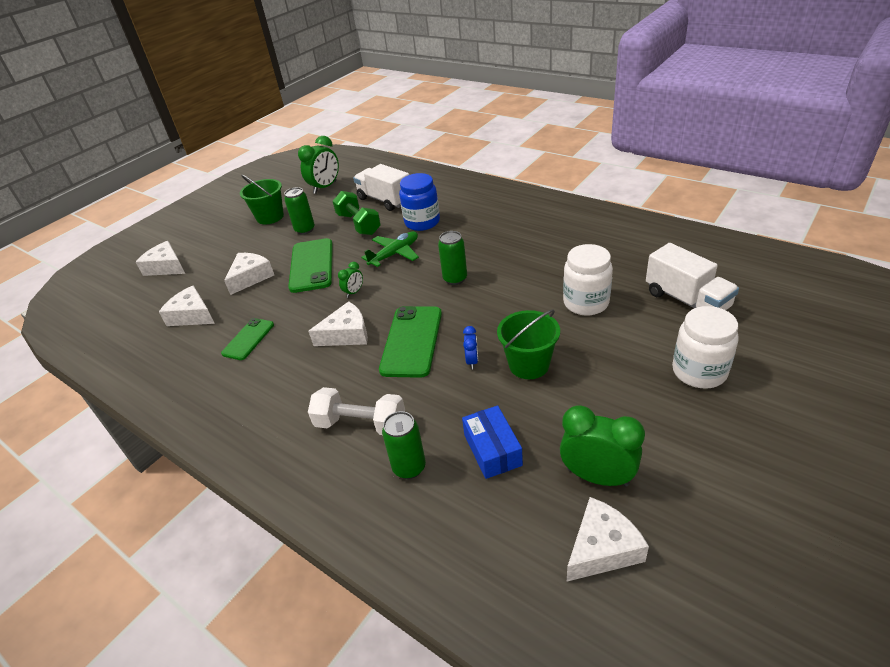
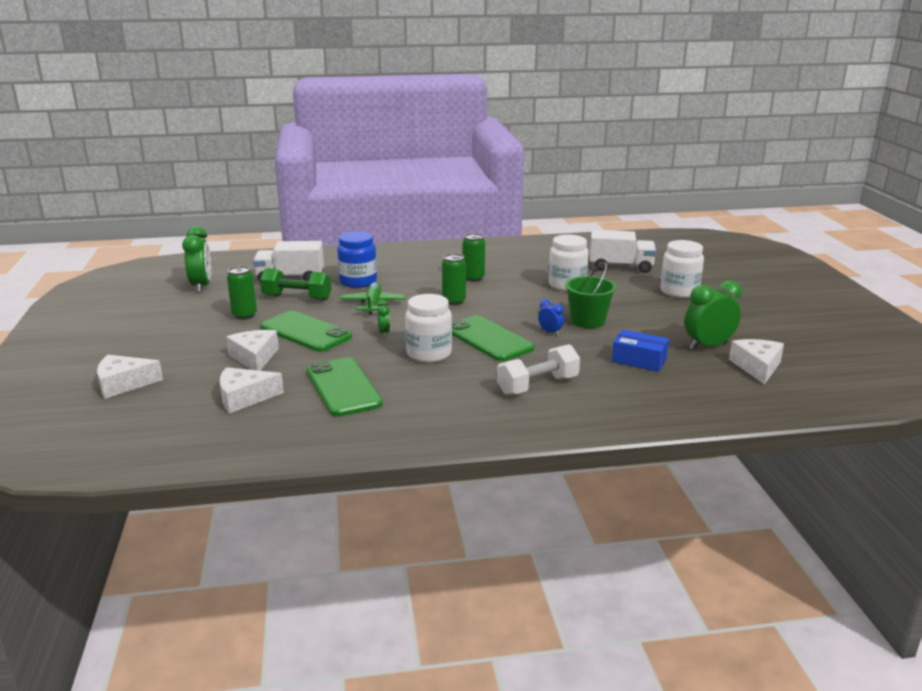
camera: 50 degrees left, 15 degrees down
green phone [221,318,274,360] -> green phone [307,358,383,417], size x1.67
green bucket [240,175,284,224] -> none
white cheese [308,301,368,346] -> white jar [405,294,452,363]
green can [382,411,426,479] -> green can moved to [463,233,485,282]

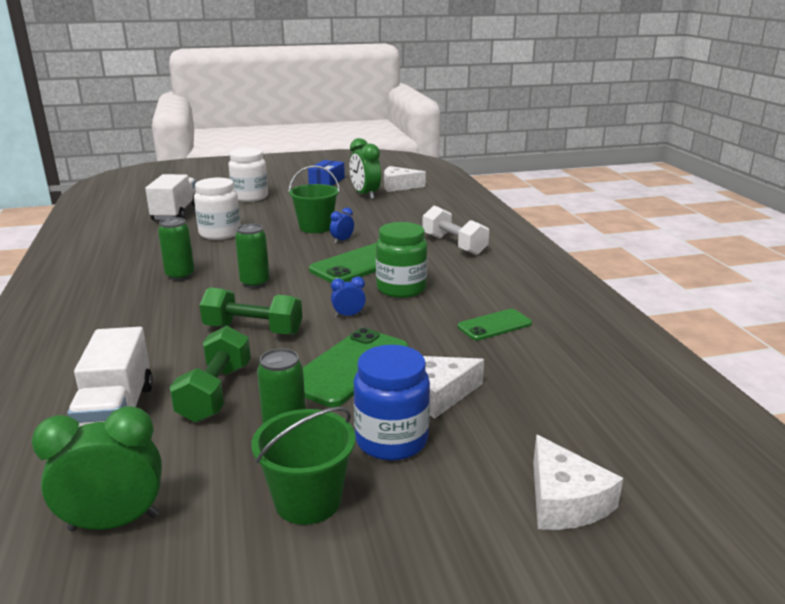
camera: 95 degrees left, 0 degrees up
white cheese [220,367,284,413] -> none
green phone [307,358,383,417] -> green phone [458,309,532,340], size x0.60
blue jar [337,231,377,288] -> blue jar moved to [353,345,430,461]
green plane [340,282,406,315] -> green dumbbell [200,287,302,335]
green clock [377,299,390,337] -> blue clock [331,276,366,317]
white jar [405,294,452,363] -> green jar [376,222,427,298]
blue box [612,330,669,372] -> blue box moved to [308,160,345,186]
none -> green bucket [251,407,356,525]

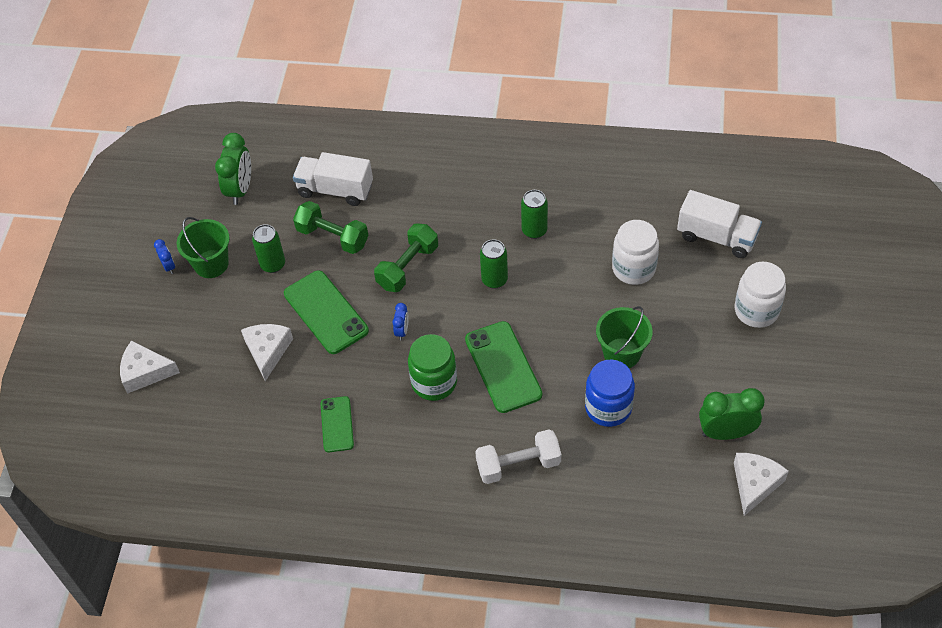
camera: 115 degrees right, 30 degrees up
blue box [308,160,345,186] -> none
blue clock [330,208,354,244] -> blue clock moved to [154,239,175,274]
blue jar [353,345,430,461] -> blue jar moved to [585,359,635,427]

